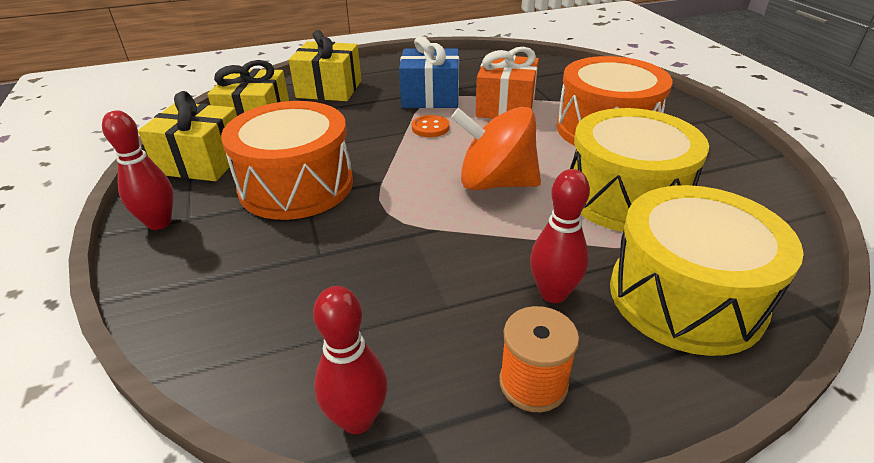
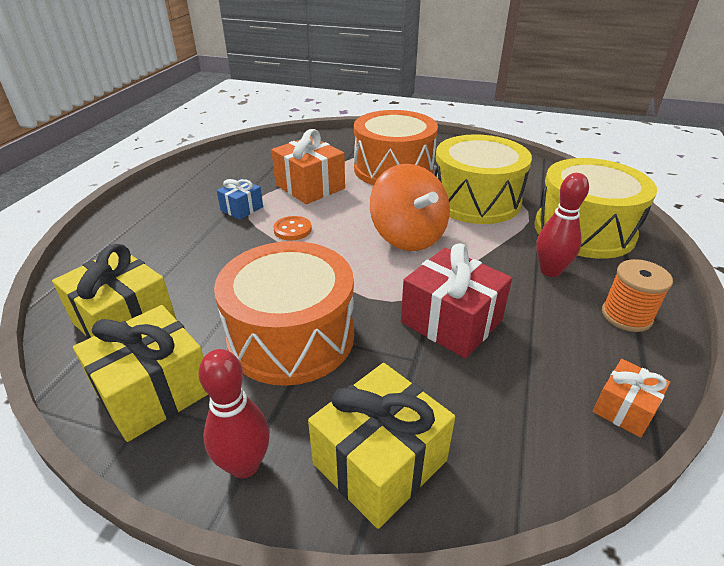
camera: 55 degrees left, 0 degrees up
yellow gift [289,30,362,101] -> yellow gift moved to [308,363,455,529]
red bowling pin [313,286,388,434] -> orange gift [593,359,670,438]
blue gift [399,36,459,108] -> blue gift [217,179,263,220], size x0.55
orange spinning top [451,107,541,190] -> orange spinning top turned 75 degrees counterclockwise [370,164,450,251]
none -> red gift [401,243,512,359]

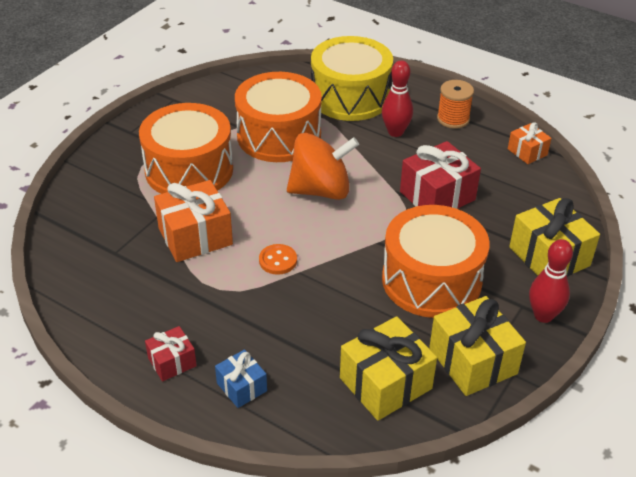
camera: 75 degrees left, 5 degrees up
blue gift [217,179,263,220] -> blue gift moved to [215,349,267,408]
yellow drum [434,134,532,224] -> orange drum [235,72,322,162]
none -> red gift [145,326,197,381]

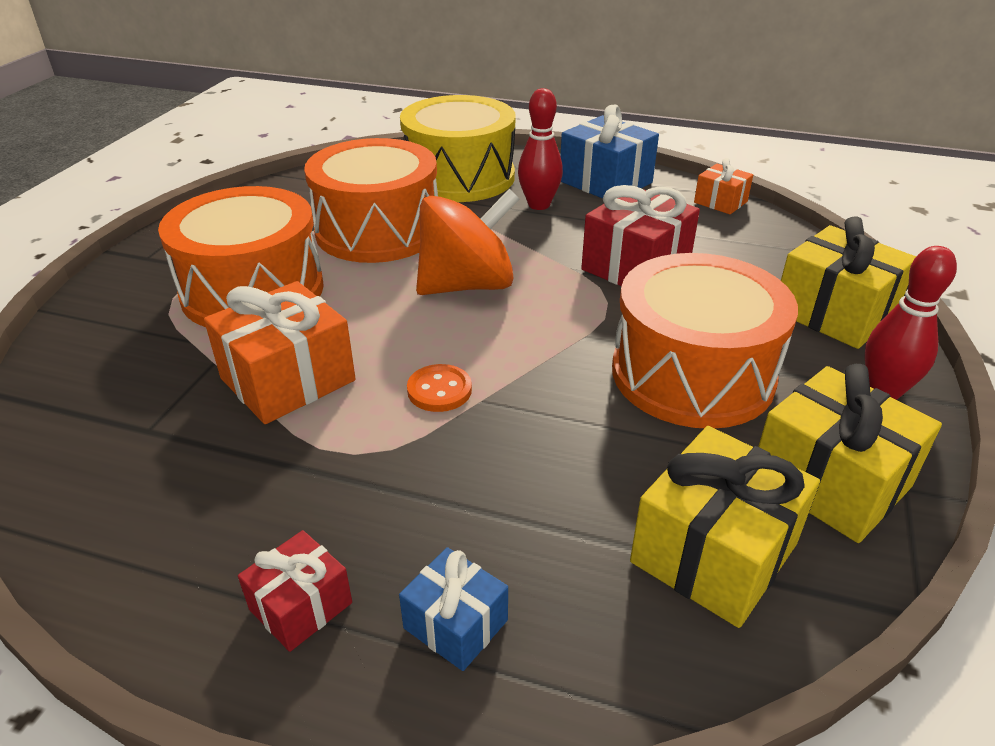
camera: 15 degrees left, 5 degrees down
orange spool [437,80,474,129] -> blue gift [561,105,659,199]

